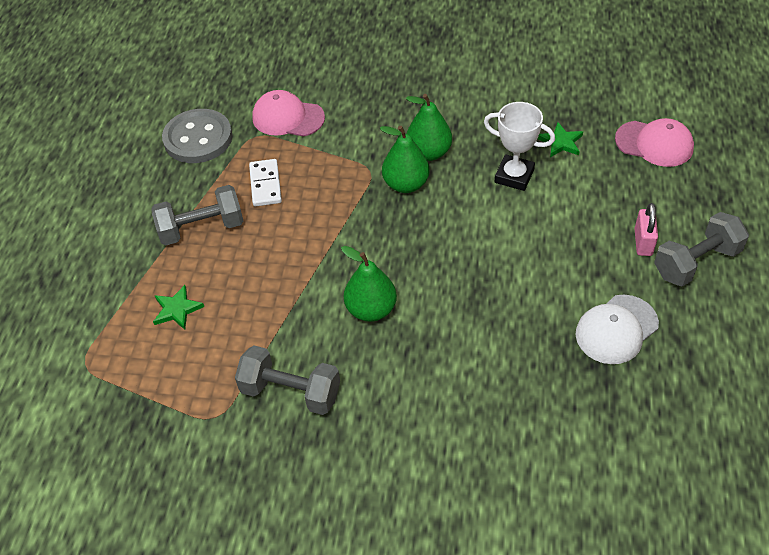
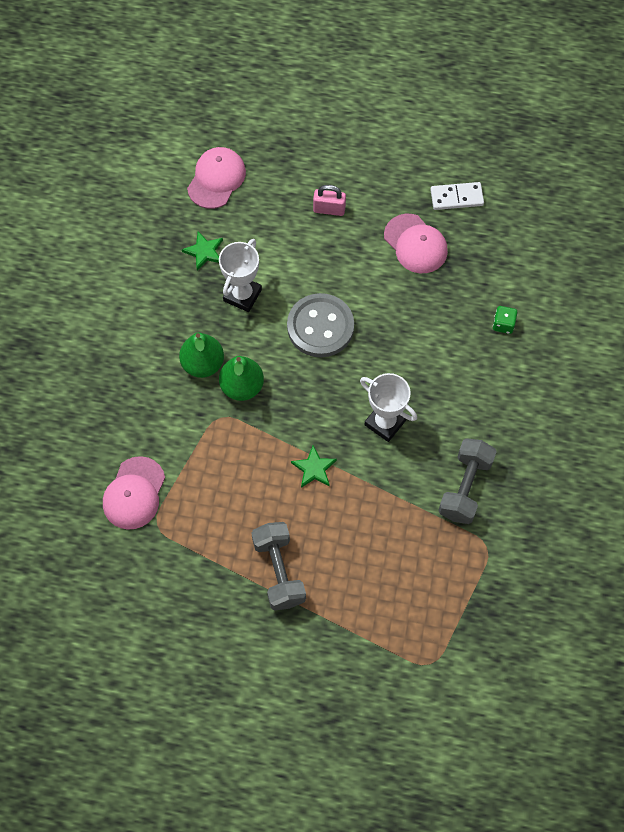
camera: 90 degrees left, 15 degrees up
green star [153,285,204,330] -> green star moved to [291,446,337,488]
grey button [162,109,232,163] -> grey button moved to [287,293,354,357]
white domino [249,159,282,207] -> white domino moved to [430,182,484,210]
green pear [341,246,397,322] -> white trophy [360,373,417,442]
white cap [576,295,659,364] -> pink cap [384,214,448,273]
grey dumbbell [654,212,749,287] -> none
none -> green dice [493,306,518,334]

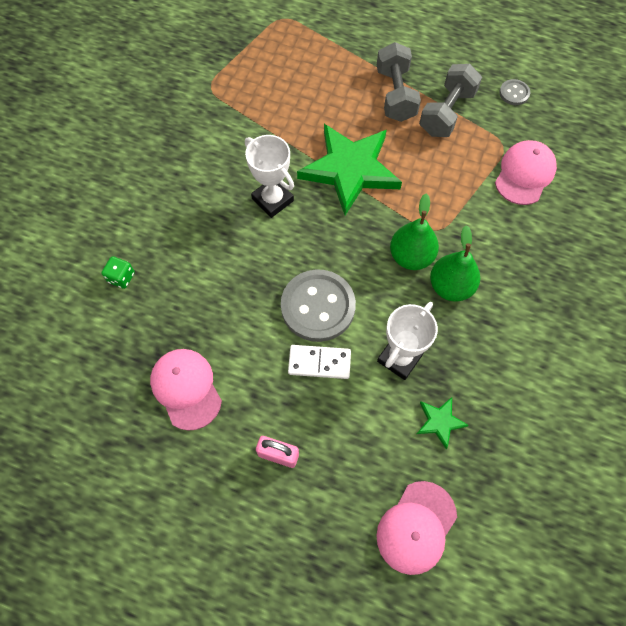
camera: 170 degrees left, 0 degrees up
green star [291,446,337,488] -> green star [297,124,402,216], size x2.33
white domino [430,182,484,210] -> white domino moved to [288,345,351,379]
grey dumbbell [438,438,497,524] -> grey dumbbell moved to [419,64,482,137]
none -> grey button [499,79,530,105]

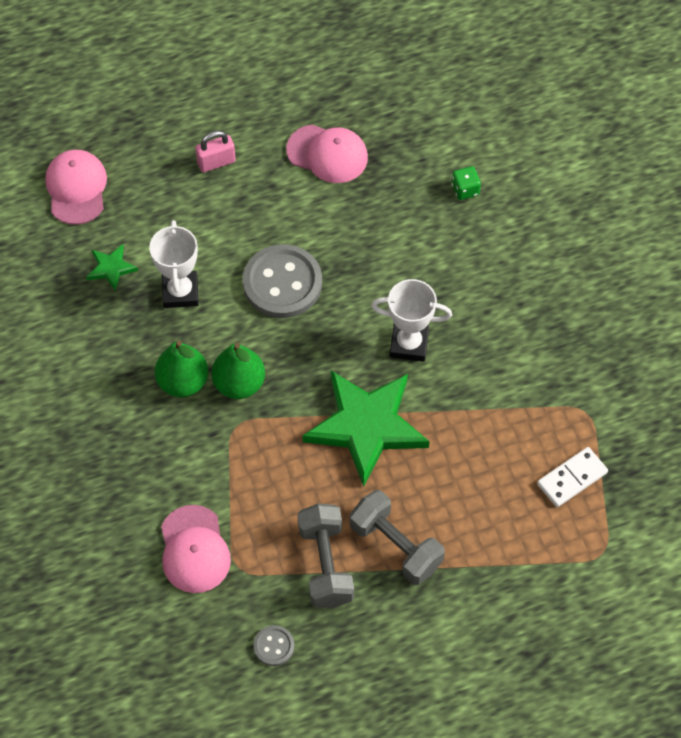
camera: 140 degrees right, 5 degrees down
white domino [288,345,351,379] -> white domino moved to [537,447,608,507]

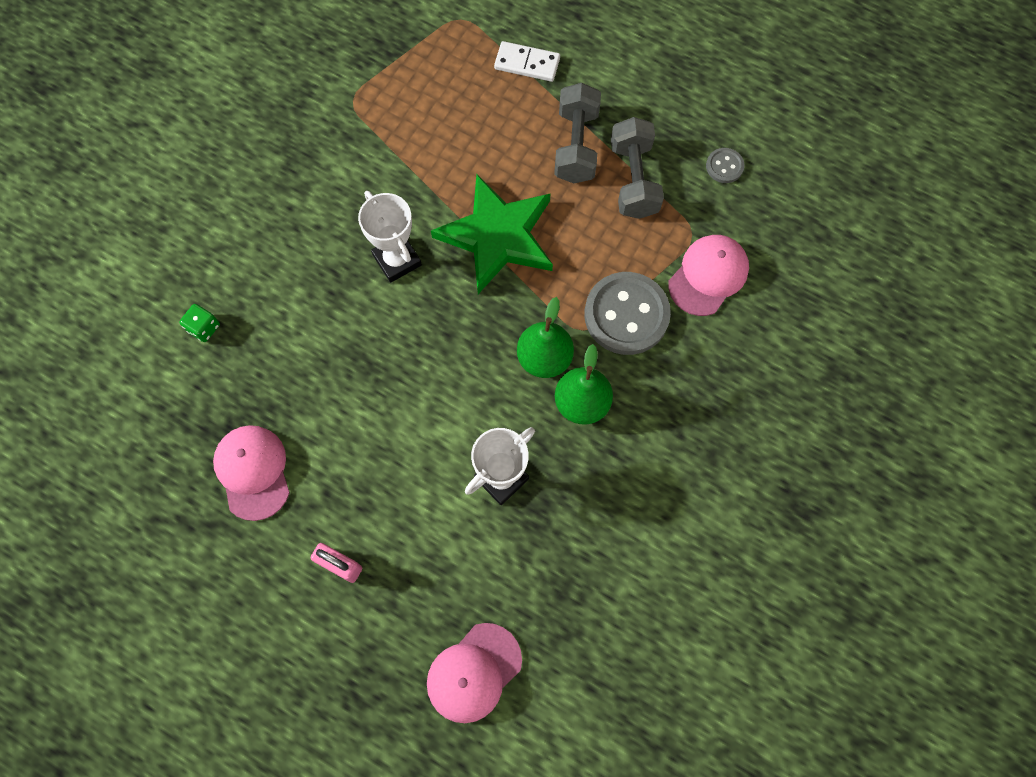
camera: 130 degrees left, 10 degrees up
green star [86,244,138,291] -> none
grey button [243,244,322,318] -> grey button moved to [584,272,671,355]
grey dumbbell [297,504,354,608] -> grey dumbbell turned 45 degrees counterclockwise [611,117,664,219]
white domino [537,447,608,507] -> white domino moved to [494,41,560,82]

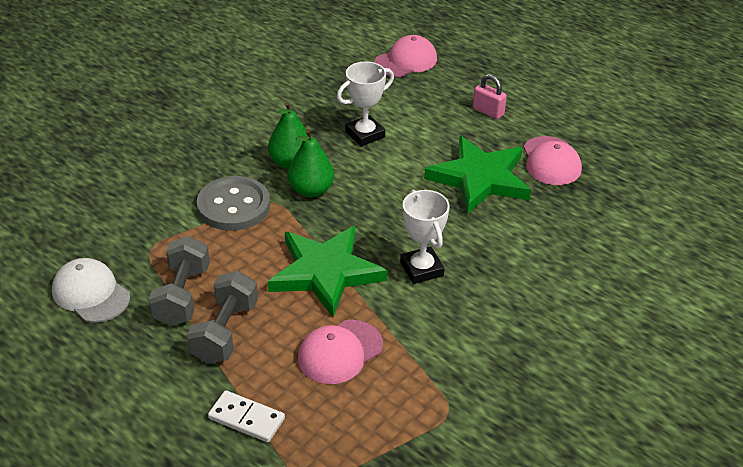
camera: 170 degrees left, 30 degrees down
green dice [179,304,220,342] -> none
pink cap [668,235,749,316] -> pink cap moved to [298,320,383,384]
grey button [706,148,744,183] -> white cap [52,258,130,323]
none -> green star [424,136,531,214]

